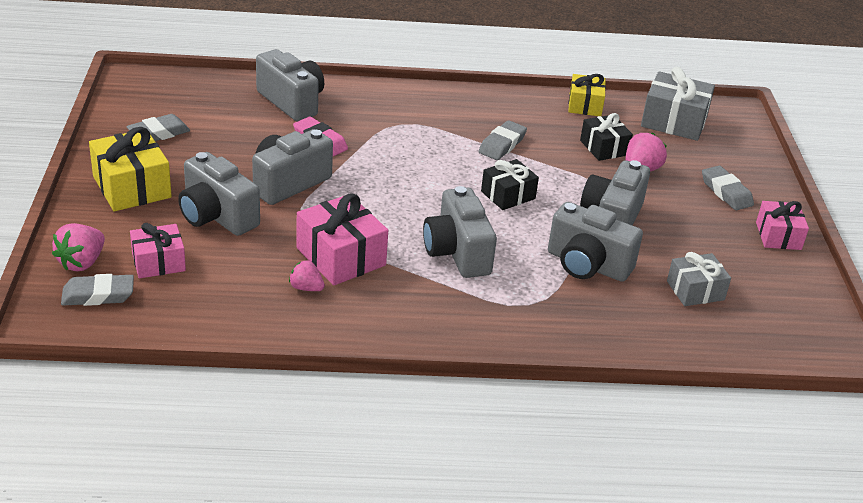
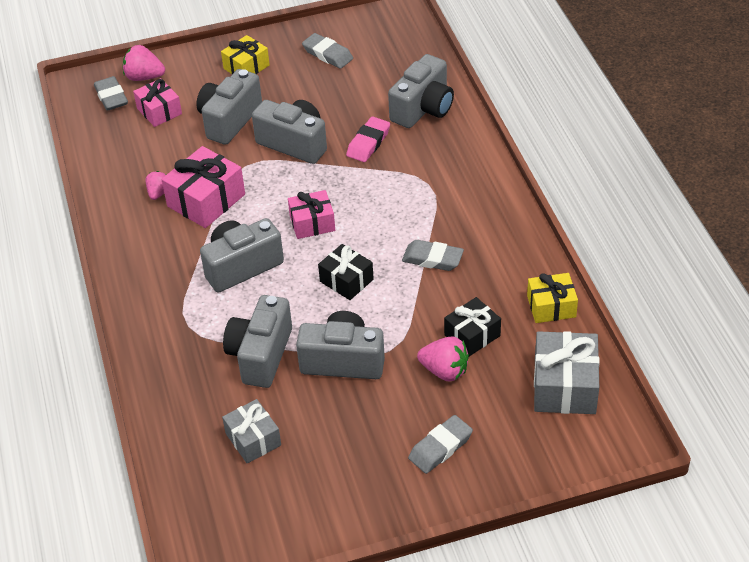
camera: 80 degrees right, 10 degrees up
yellow gift [89,127,172,211] -> yellow gift [221,35,270,74], size x0.64
pink gift [756,201,809,250] -> pink gift moved to [288,190,335,239]

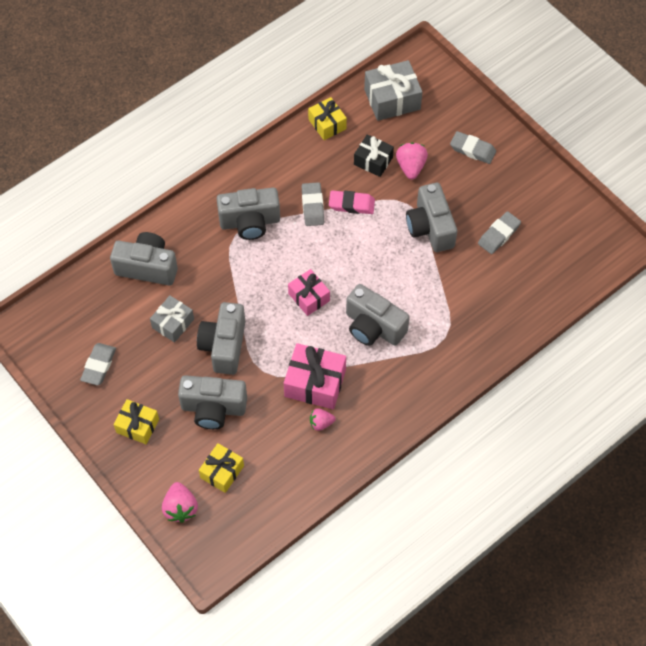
camera: 115 degrees left, 15 degrees up
grey eraser [94,76,128,111] -> grey eraser moved to [478,211,521,254]
pink gift [133,78,182,127] -> yellow gift [199,443,244,493]
grey gift [222,399,281,464] -> grey gift moved to [150,295,194,343]
grey camera [223,295,292,388] -> grey camera moved to [217,188,280,240]
black gift [318,244,374,300] -> none
pink eraser [346,117,390,162] -> pink eraser moved to [329,191,375,214]

